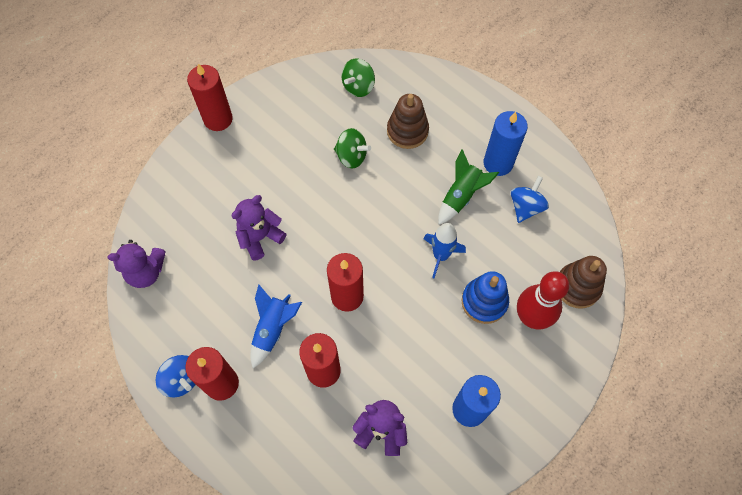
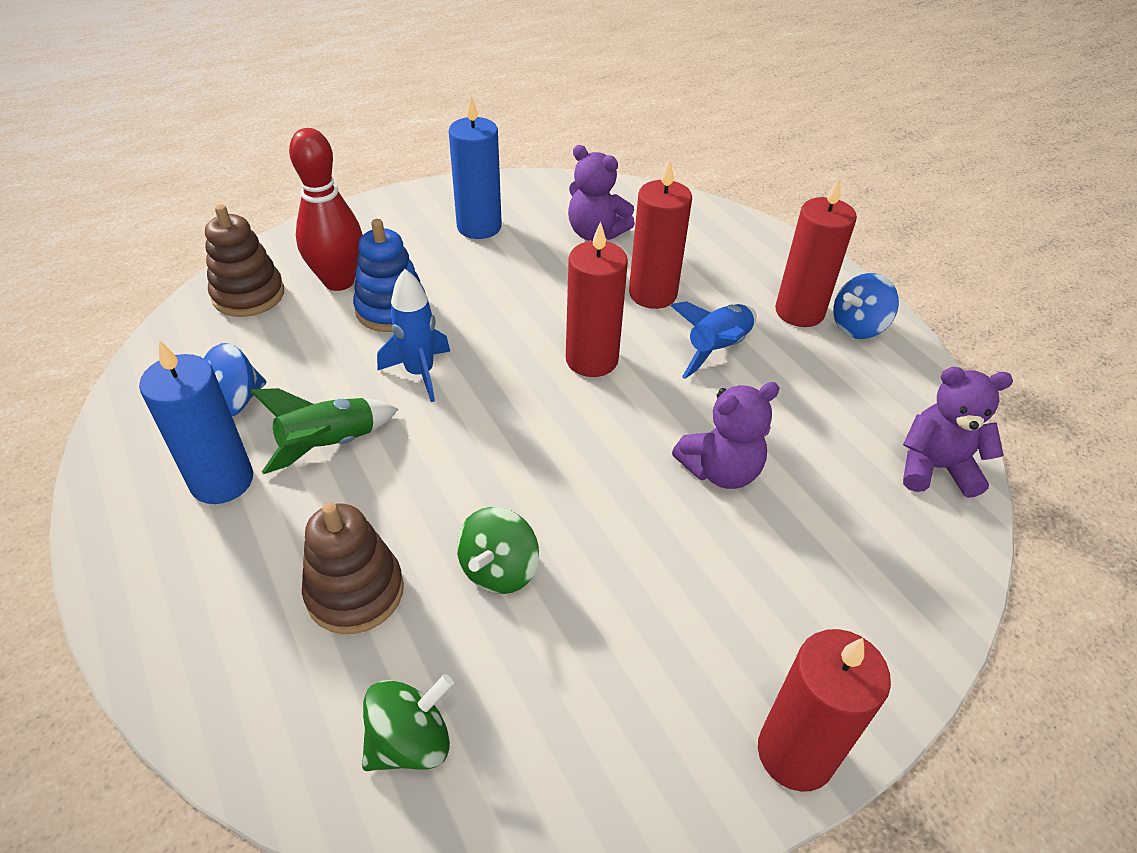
camera: 165 degrees left, 20 degrees down
blue spinning top [156,355,196,397] -> blue spinning top turned 90 degrees counterclockwise [833,273,899,339]
green spinning top [334,128,371,169] -> green spinning top turned 105 degrees counterclockwise [457,507,539,594]

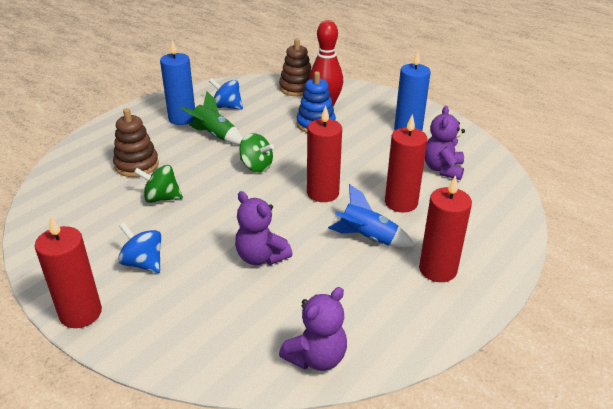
camera: 70 degrees right, 10 degrees down
green spinning top [362,674,454,771] -> green spinning top moved to [239,133,274,172]
blue rocket [377,269,450,402] -> none
blue spinning top [833,273,899,339] -> blue spinning top moved to [118,222,161,273]
purple teddy bear [903,367,1013,498] -> purple teddy bear turned 60 degrees clockwise [279,287,347,371]

